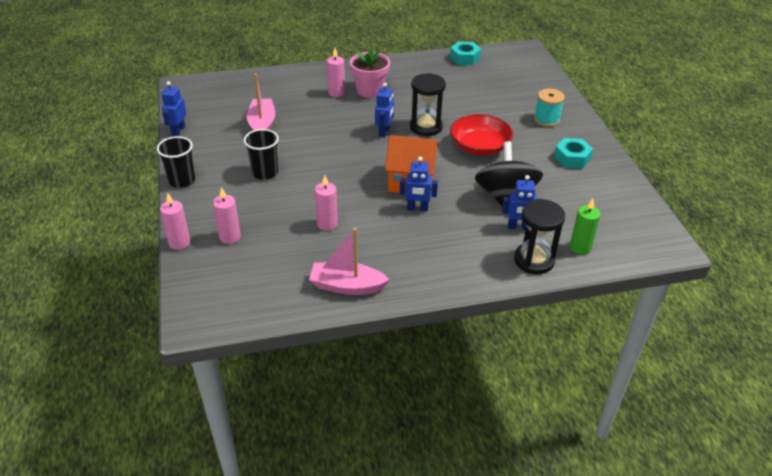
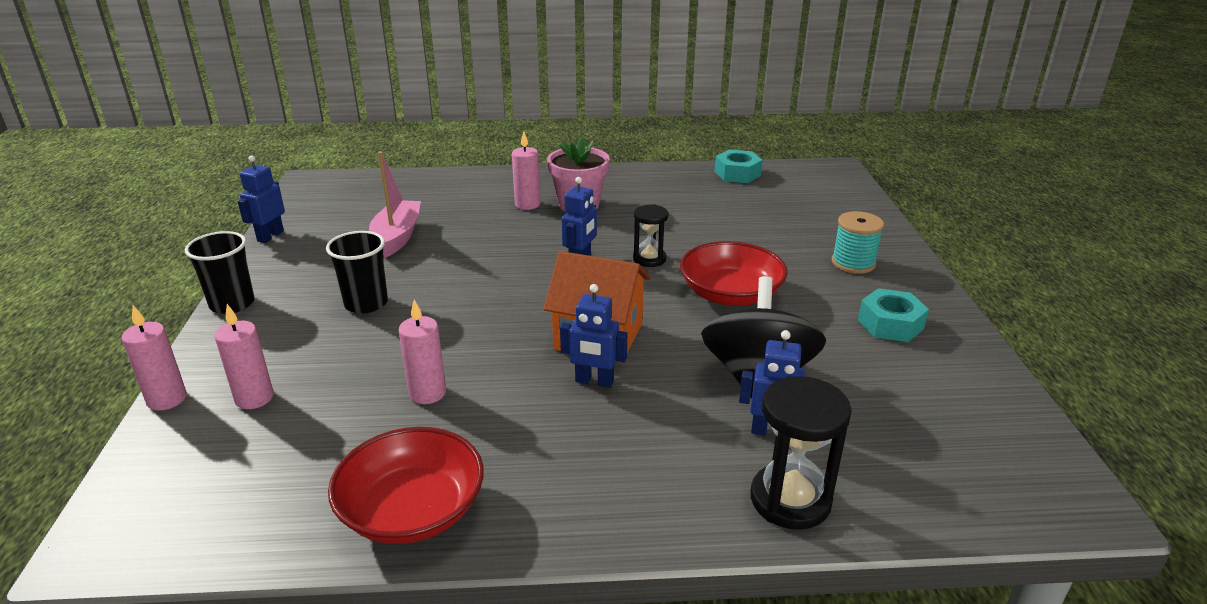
camera: 10 degrees right, 10 degrees down
pink boat [309,228,390,295] -> red bowl [328,427,484,544]
black hourglass [410,73,446,136] -> black hourglass [633,204,668,267], size x0.62
green candle [570,198,601,255] -> none

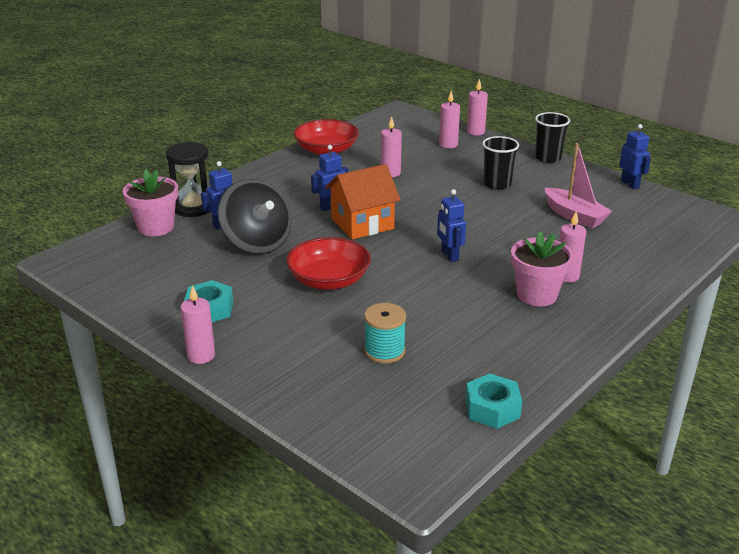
camera: 135 degrees right, 0 degrees up
black hourglass [633,204,668,267] -> none
turquoise spool [832,211,884,274] -> turquoise spool moved to [364,303,406,364]
none -> pink flower pot [123,169,178,237]
none -> pink candle [180,285,215,364]

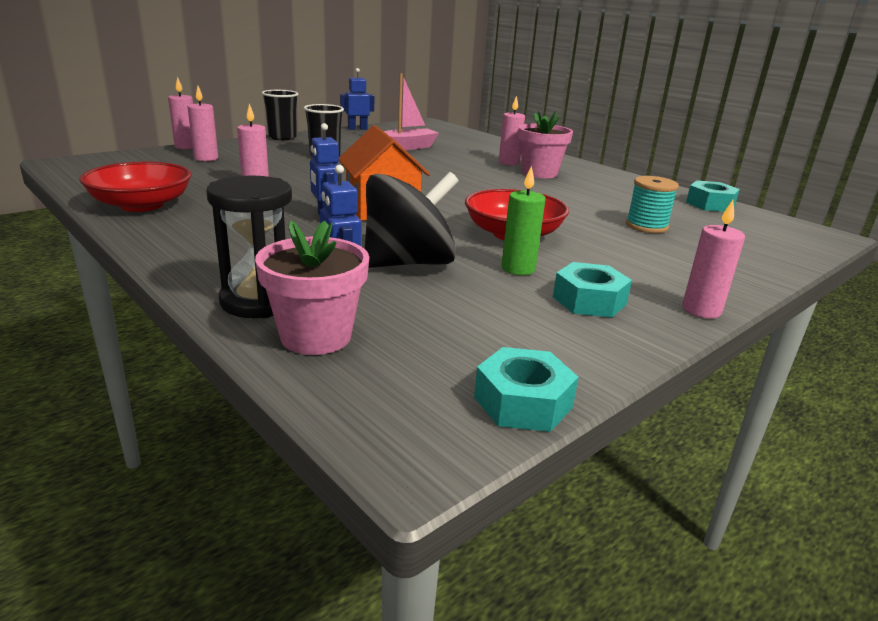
camera: 85 degrees left, 5 degrees down
blue robot [437,189,466,262] -> none
none -> turquoise nut [474,347,579,432]
none -> green candle [501,166,546,275]

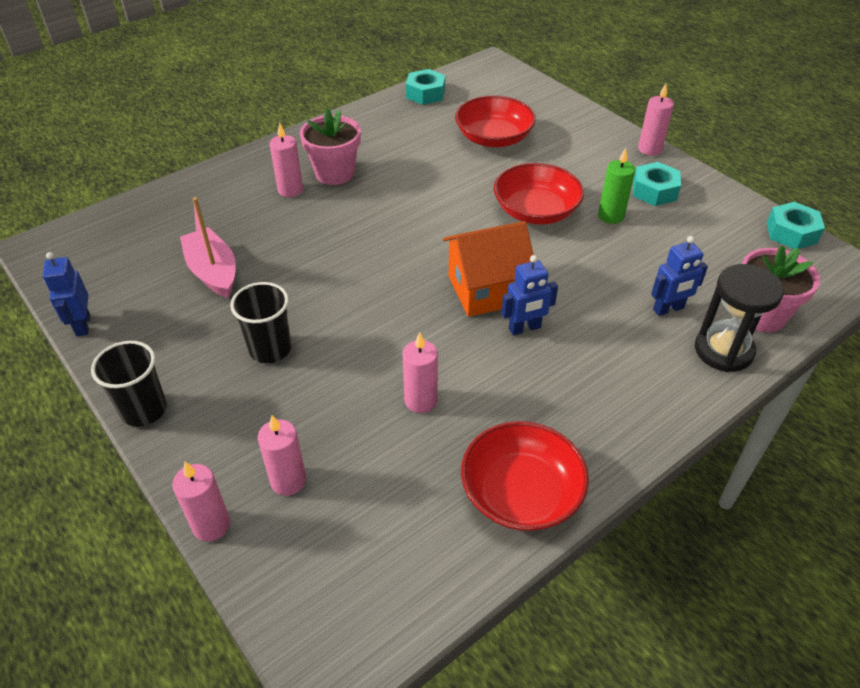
camera: 85 degrees left, 20 degrees up
black spinning top [365,172,459,268] -> none
turquoise spool [626,176,679,233] -> red bowl [455,96,536,147]

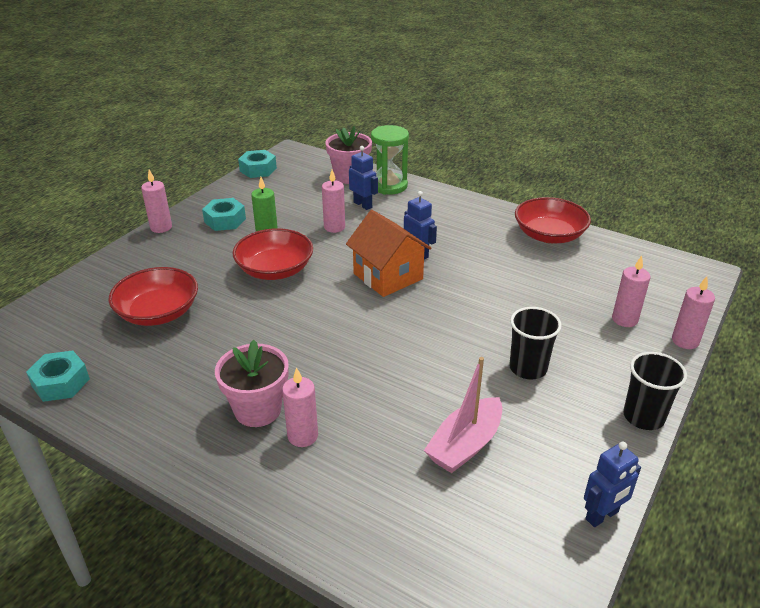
camera: 110 degrees left, 10 degrees down
pink candle [402,333,438,413] -> pink candle moved to [322,170,345,233]
black hourglass [695,264,784,372] -> green hourglass [371,125,409,195]

